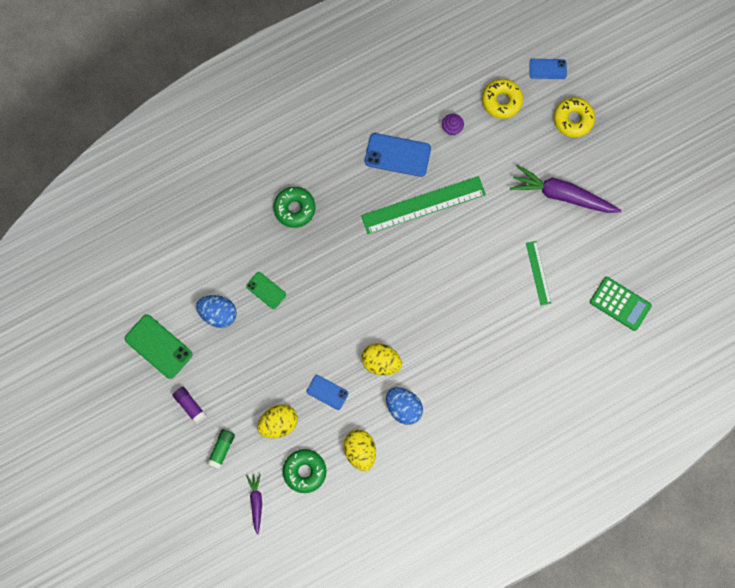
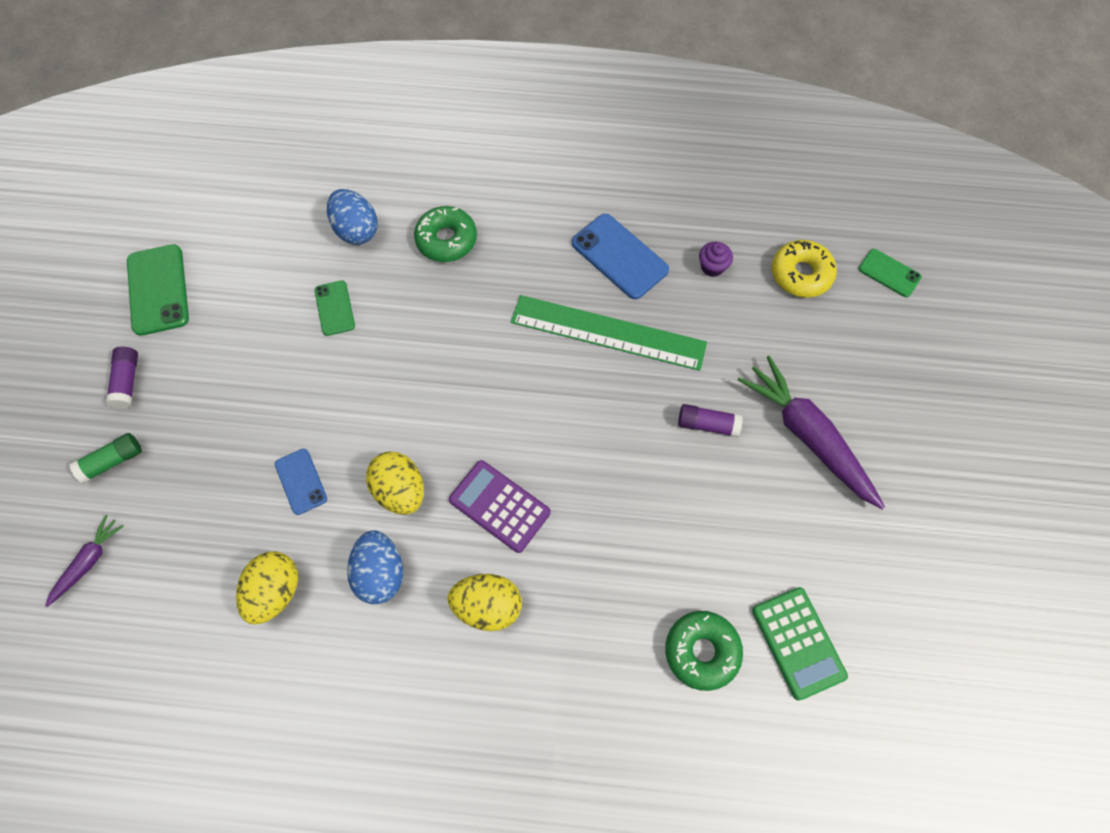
camera: 35 degrees right, 10 degrees down
blue egg [196,295,237,328] -> blue egg moved to [327,189,378,245]
yellow egg [257,404,298,438] -> yellow egg moved to [448,574,522,631]
green donut [283,449,327,493] -> green donut moved to [665,611,743,691]
green ruler [526,241,551,306] -> none
blue phone [530,59,567,79] -> green phone [859,249,922,297]
yellow donut [554,97,595,138] -> none
none -> purple calculator [449,460,551,553]
none -> purple glue stick [678,404,743,437]

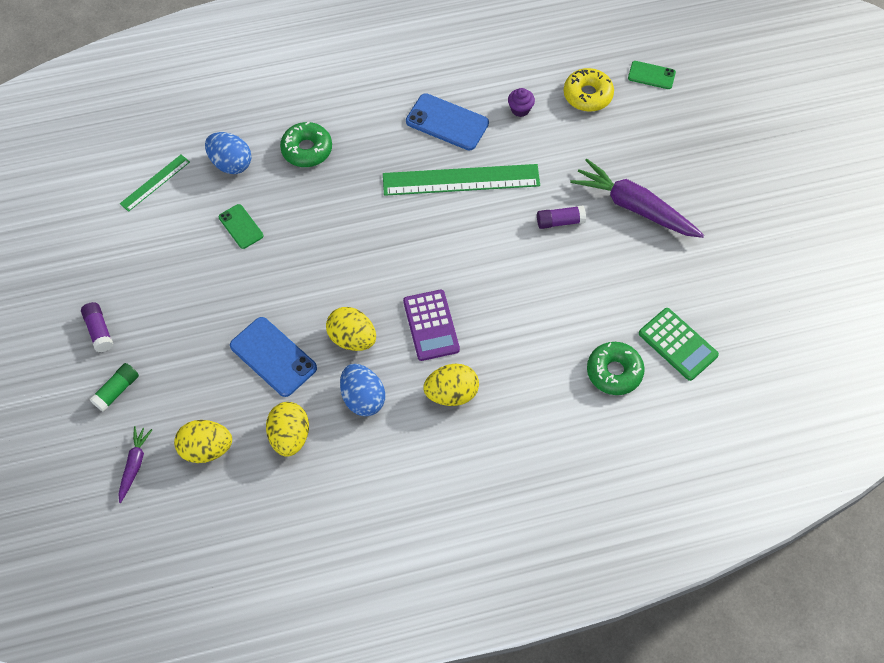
camera: 20 degrees left, 5 degrees down
green phone [127,244,189,336] -> none
blue phone [275,449,327,515] -> blue phone [230,317,317,397], size x1.68
purple calculator [449,460,551,553] -> purple calculator turned 120 degrees counterclockwise [403,290,460,361]
none -> green ruler [120,154,190,212]
none -> yellow egg [174,420,232,463]

